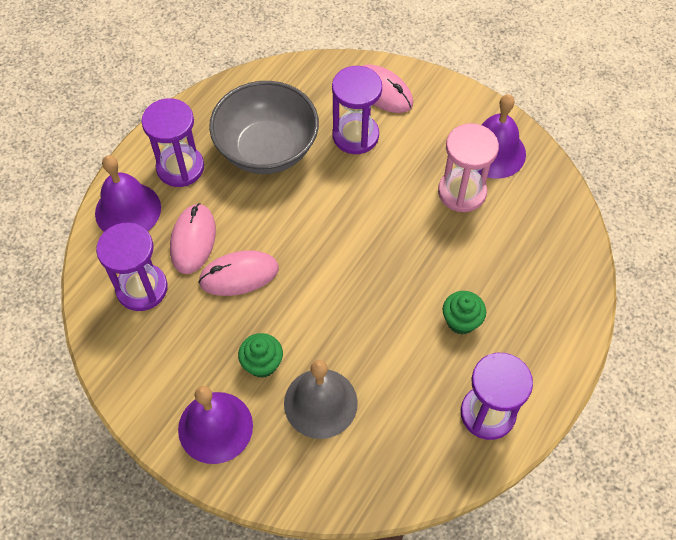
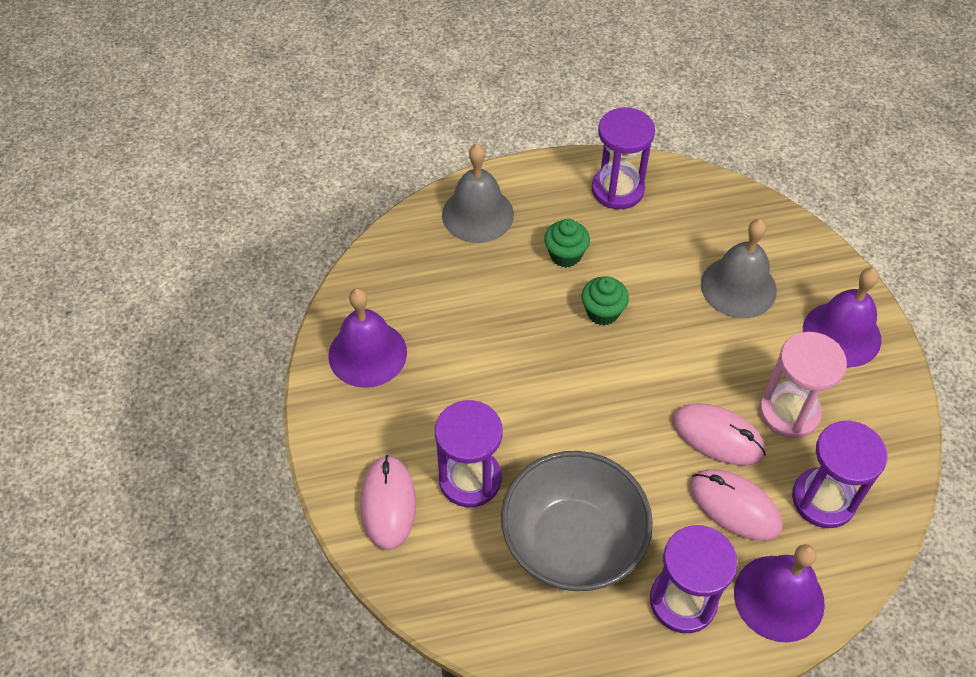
camera: 135 degrees left, 5 degrees down
pink mouse [170,203,216,274] -> pink mouse turned 75 degrees clockwise [690,469,783,541]
green cupcake [238,333,283,378] -> green cupcake moved to [581,276,629,325]
pink hourglass [438,123,499,212] -> pink hourglass moved to [759,332,847,439]
none -> grey bell [442,144,514,243]

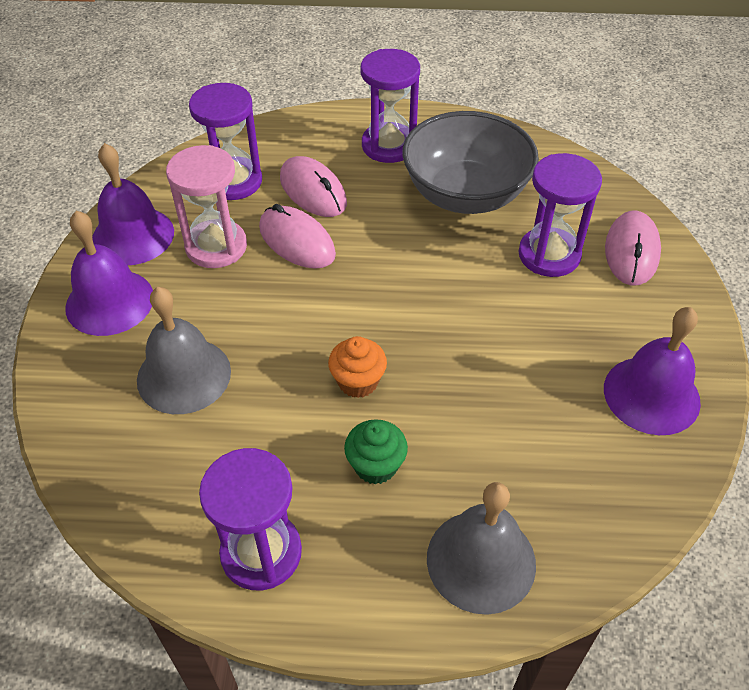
camera: 165 degrees left, 5 degrees down
green cupcake [581,276,629,325] -> orange cupcake [328,336,387,398]
purple bell [734,544,825,642] -> purple bell moved to [92,143,174,265]

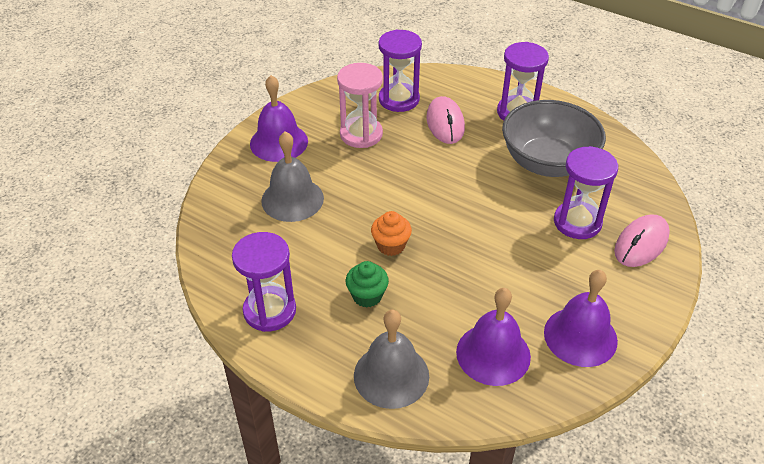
camera: 30 degrees right, 5 degrees down
purple bell [92,143,174,265] -> purple bell moved to [456,288,531,386]
pink mouse [259,204,336,269] -> none

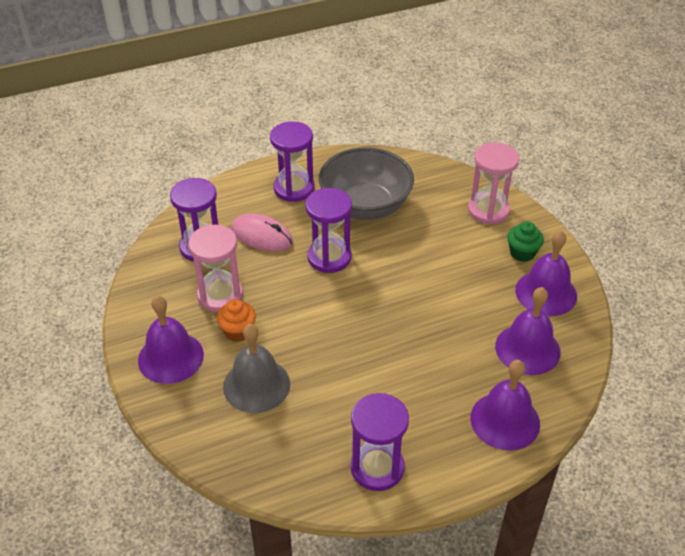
camera: 55 degrees left, 0 degrees up
green cupcake [346,261,389,307] -> green cupcake moved to [507,221,544,262]
grey bell [354,309,429,409] -> purple bell [471,360,540,451]
orange cupcake [371,211,412,256] -> orange cupcake moved to [217,299,256,342]
purple hourglass [554,146,618,239] -> purple hourglass moved to [305,188,352,273]
pink mouse [614,214,670,267] -> pink hourglass [468,142,519,225]

